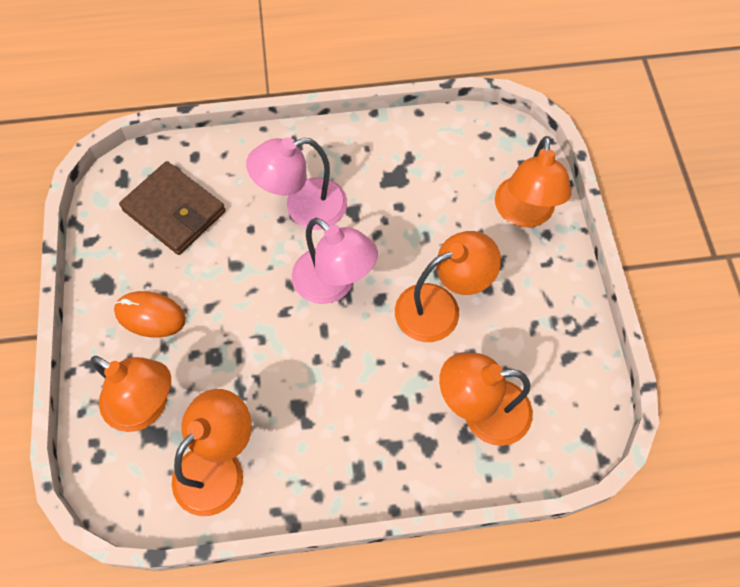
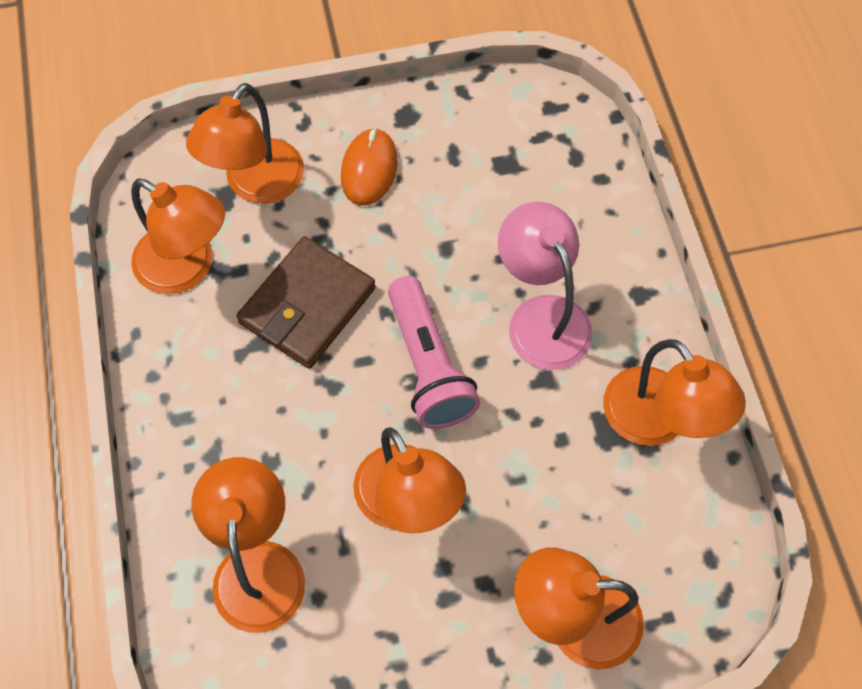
camera: 85 degrees right, 0 degrees up
brown wallet [119,161,226,255] -> brown wallet moved to [237,236,376,369]
pink lamp [292,218,378,304] -> pink flashlight [388,276,480,429]
none -> orange lamp [603,339,746,446]

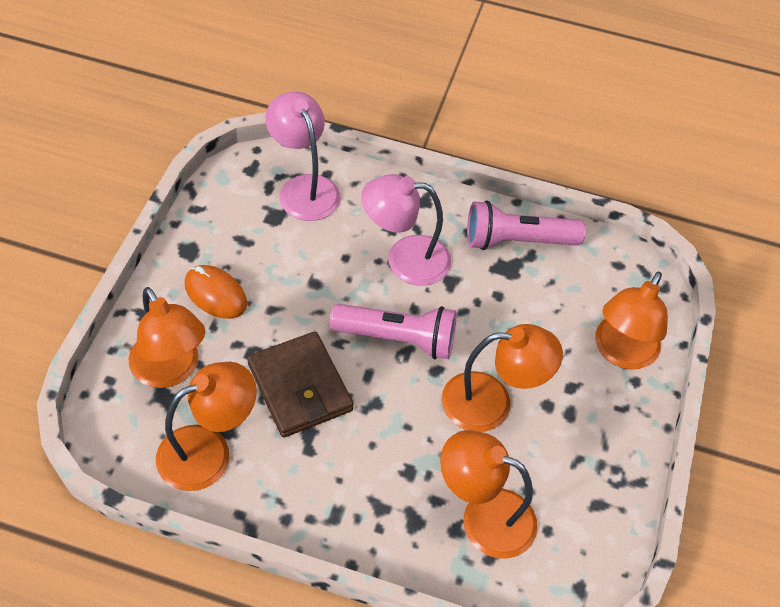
camera: 65 degrees left, 10 degrees down
orange lamp [603,339,746,446] -> pink flashlight [467,201,586,250]
none -> pink lamp [265,92,341,221]

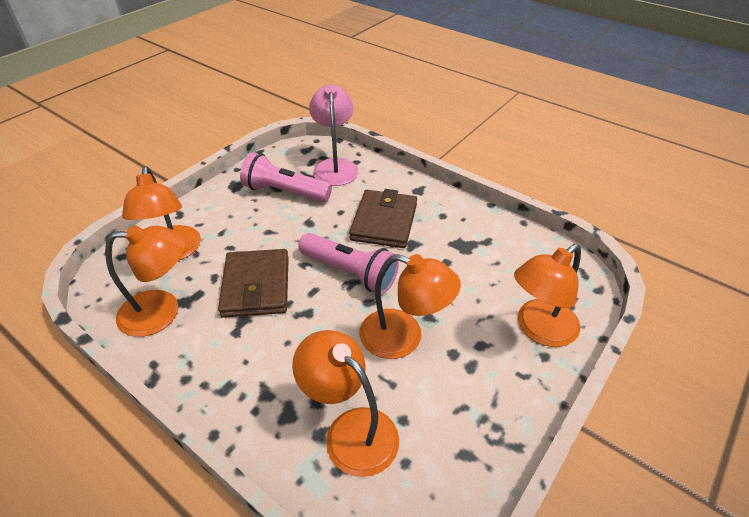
camera: 25 degrees right, 10 degrees down
orange mouse [184,265,247,319] -> none
pink lamp [361,174,451,286] -> brown wallet [349,189,417,248]
pink flashlight [467,201,586,250] -> pink flashlight moved to [240,152,332,202]

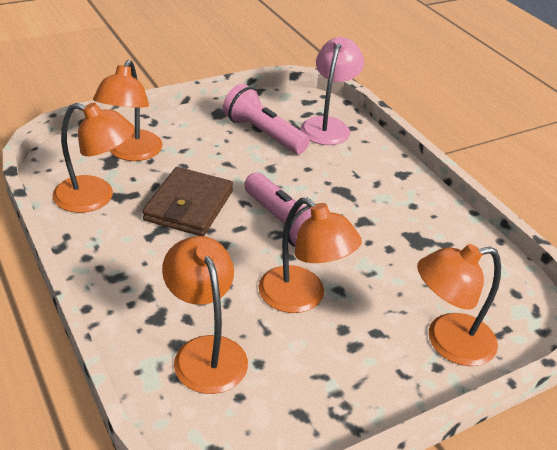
camera: 20 degrees right, 5 degrees down
brown wallet [349,189,417,248] -> none

